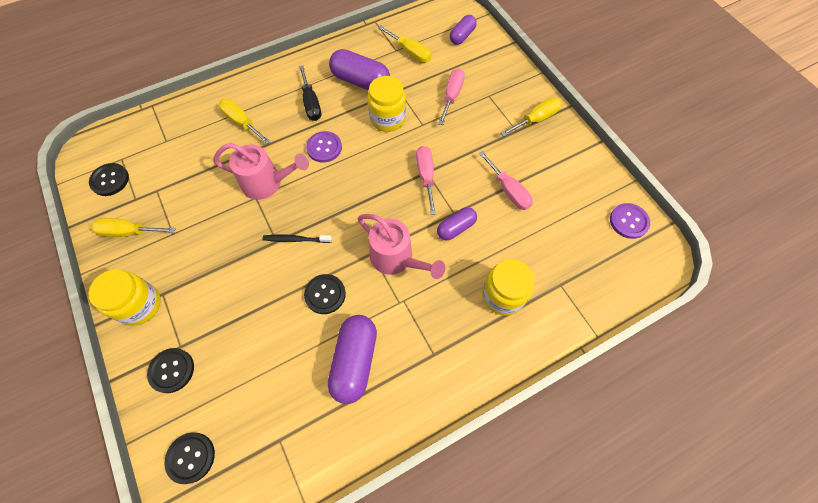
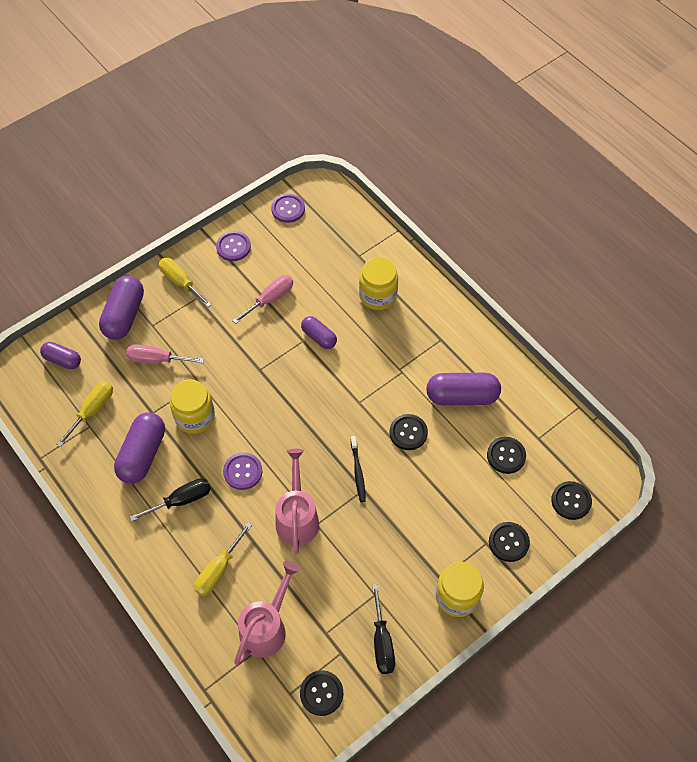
camera: 100 degrees left, 5 degrees down
yellow screwdriver [91,218,176,237] -> black screwdriver [372,584,395,674]
pink watering can [358,214,445,279] -> pink watering can moved to [234,561,300,665]
pink screwdriver [416,146,436,215] -> none
none -> purple capsule [99,276,144,340]
none -> purple button [216,231,251,261]
none -> black button [487,437,526,474]

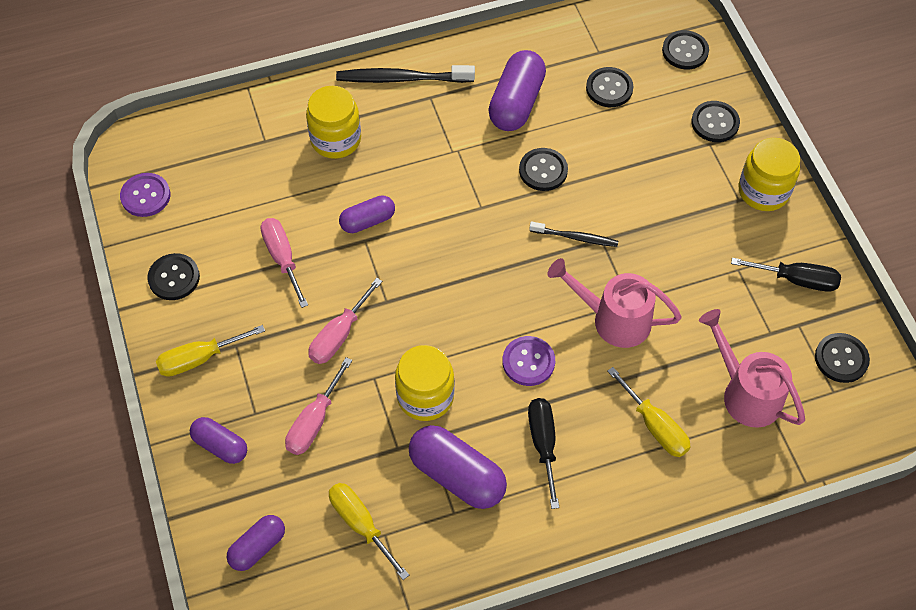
camera: 70 degrees left, 0 degrees up
purple capsule [99,276,144,340] -> purple capsule [190,417,247,464], size x0.60
purple button [216,231,251,261] -> black button [147,253,200,300]
none -> pink screwdriver [308,278,382,364]
none -> black toothbrush [336,65,475,83]

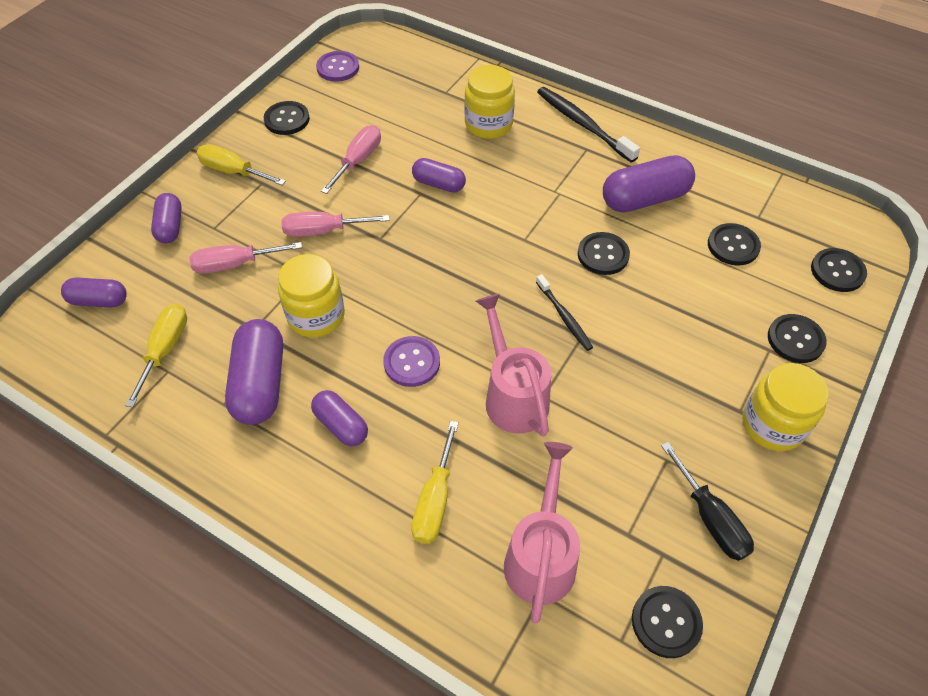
camera: 50 degrees right, 5 degrees down
black screwdriver [528,398,559,509] -> purple capsule [311,390,368,446]

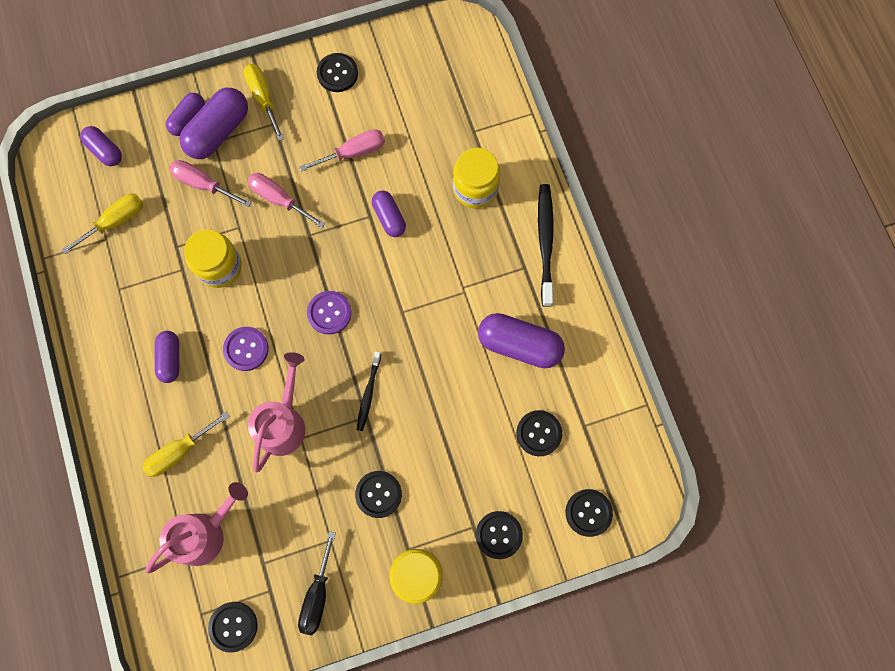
camera: 40 degrees right, 20 degrees up
purple capsule [225,319,283,425] -> purple capsule moved to [179,88,248,159]
purple button [316,51,359,82] -> purple button moved to [307,291,352,335]
black button [578,232,630,275] -> black button moved to [355,471,402,518]

